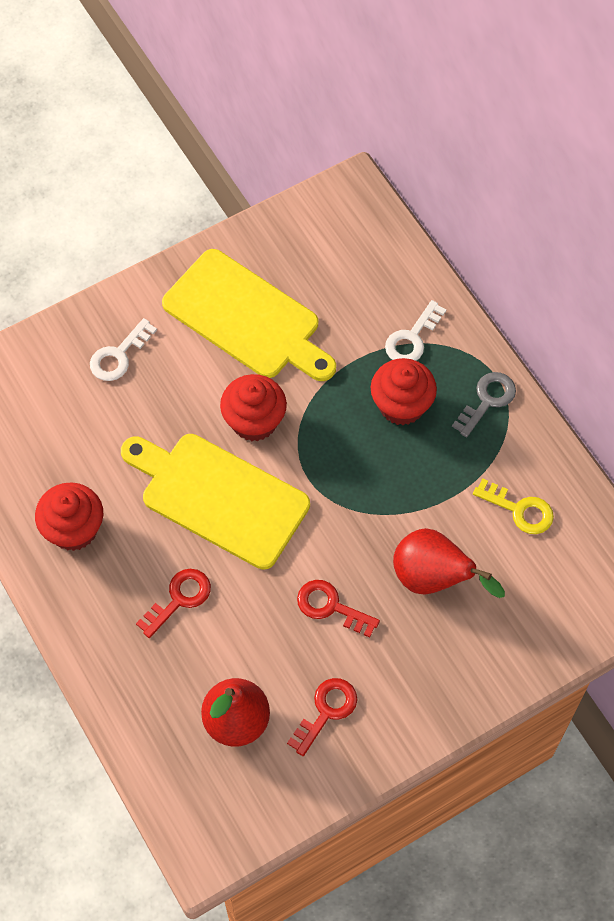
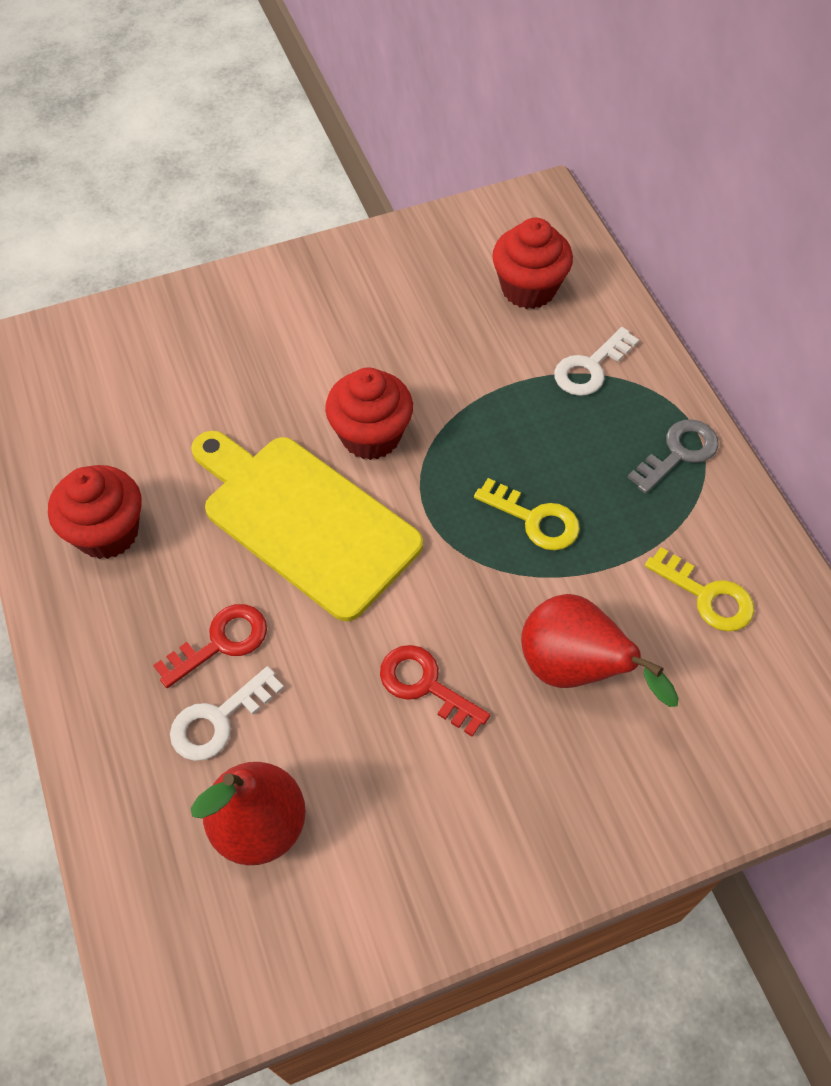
camera: 10 degrees right, 5 degrees down
white key [90,318,157,381] -> white key moved to [170,666,284,761]
yellow cutting board [162,249,336,381] -> none
red key [287,678,357,756] -> none
red cupcake [371,358,437,425] -> red cupcake moved to [492,218,573,309]
none -> yellow key [474,478,580,550]

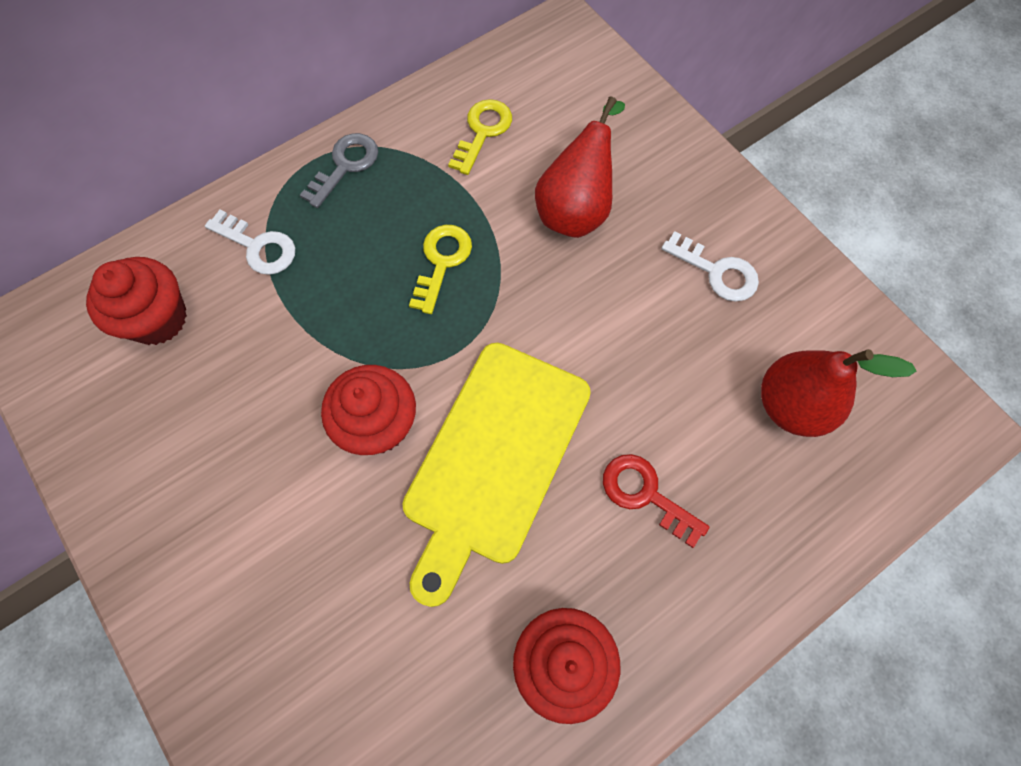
camera: 105 degrees left, 10 degrees up
white key [170,666,284,761] -> white key moved to [661,231,759,302]
red key [380,645,490,737] -> none
grey key [627,419,719,494] -> grey key turned 90 degrees clockwise [300,133,378,208]

